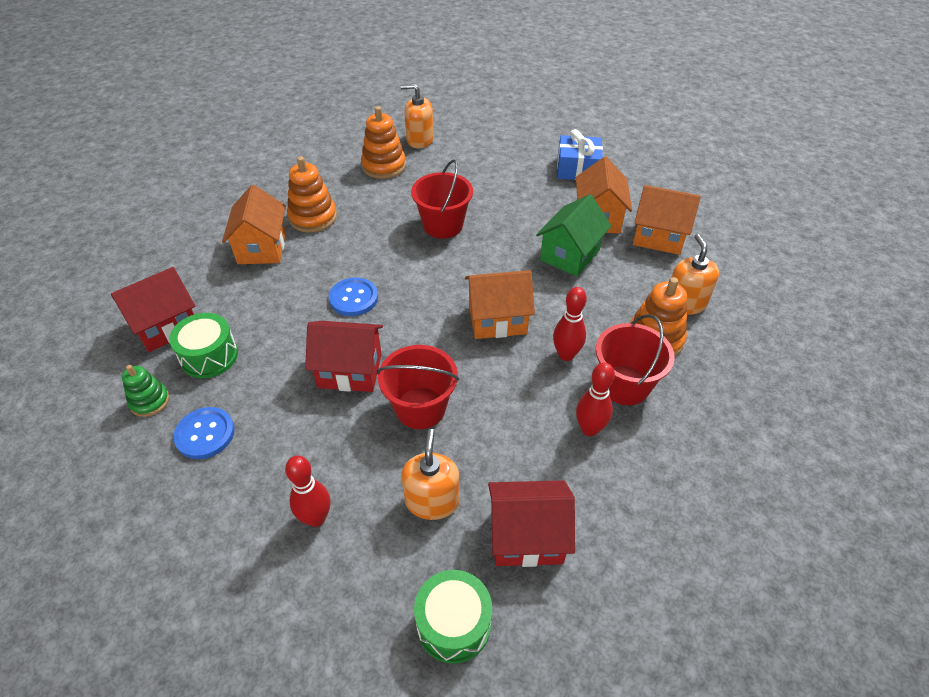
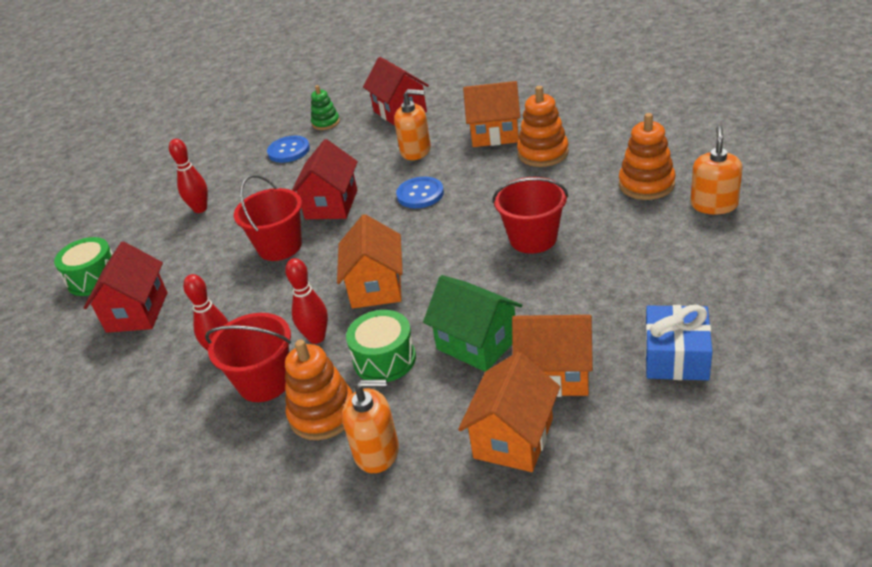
camera: 100 degrees right, 10 degrees down
green drum [169,313,238,378] -> green drum moved to [346,310,416,382]
orange soap dispenser [402,429,460,520] -> orange soap dispenser moved to [394,89,431,160]

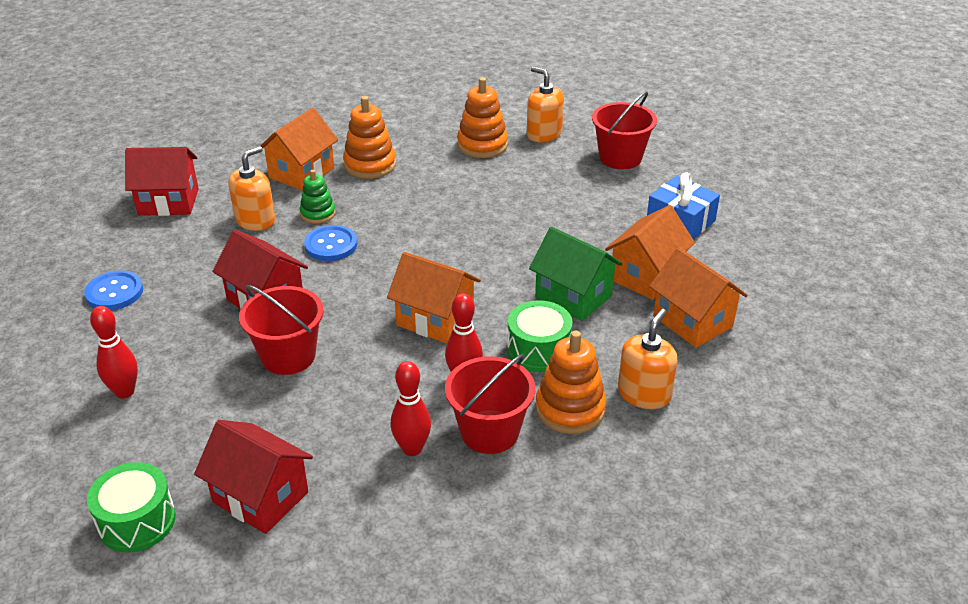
camera: 65 degrees left, 0 degrees up
green stacking toy [311,85,340,130] -> green stacking toy moved to [300,170,336,224]
green house [423,275,522,372] -> green house turned 60 degrees clockwise [529,227,622,321]
red bucket [492,177,568,254] -> red bucket moved to [592,91,657,169]

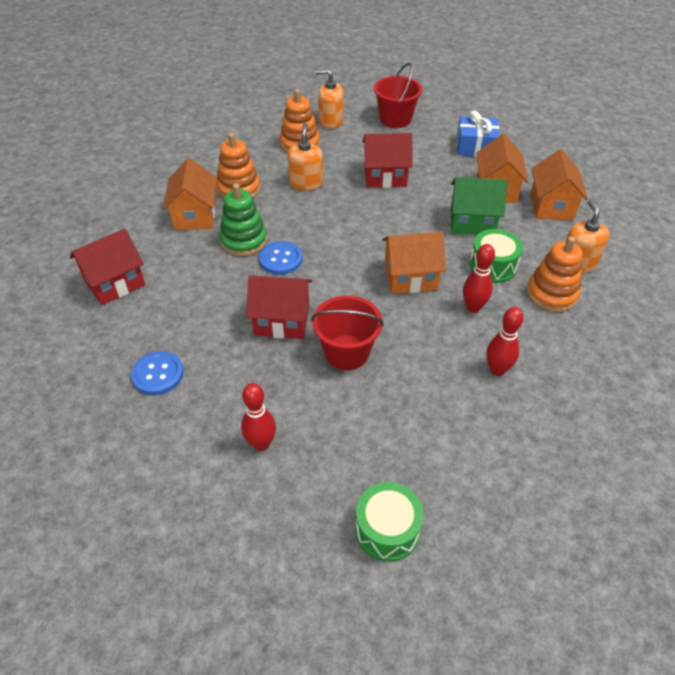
camera: 35 degrees left, 10 degrees up
red house [194,420,313,534] -> red house moved to [362,133,413,188]
orange soap dispenser [228,146,275,231] -> orange soap dispenser moved to [287,123,323,191]
green stacking toy [300,170,336,224] -> green stacking toy [219,183,267,256], size x1.59
red bucket [445,354,535,454] -> none
orange house [649,247,748,348] -> orange house turned 75 degrees clockwise [531,149,588,220]

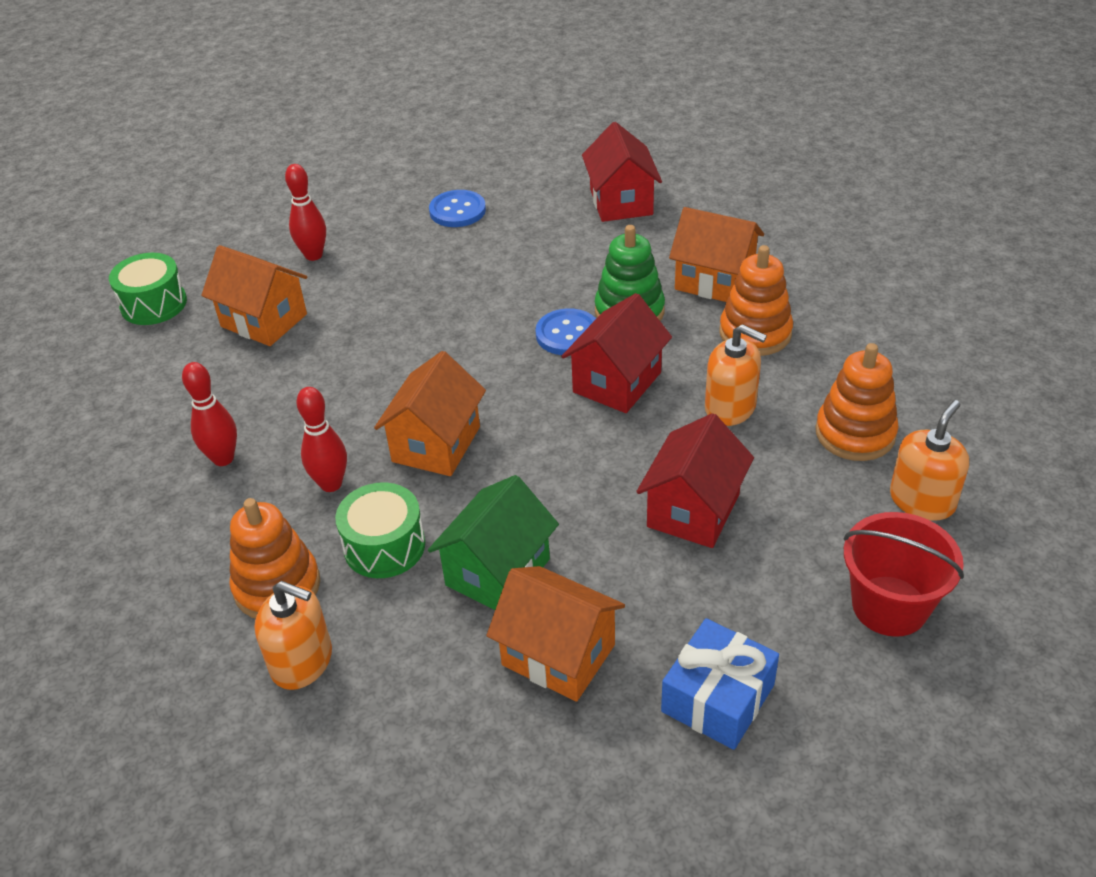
camera: 120 degrees right, 5 degrees down
red house [246,275,312,339] -> red house moved to [561,293,672,413]
red bucket [311,296,384,370] -> none
orange house [531,149,588,220] -> orange house moved to [201,245,307,346]

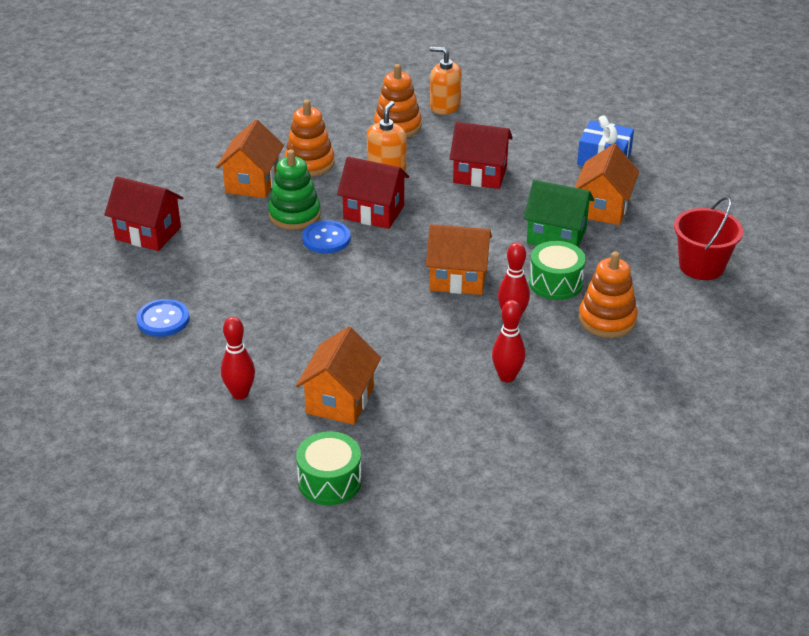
camera: 105 degrees left, 5 degrees down
orange soap dispenser [255,581,332,690] -> none
red house [582,122,662,222] -> red house turned 45 degrees clockwise [104,176,183,251]
red bucket [844,512,964,637] -> red bucket moved to [674,197,743,280]

